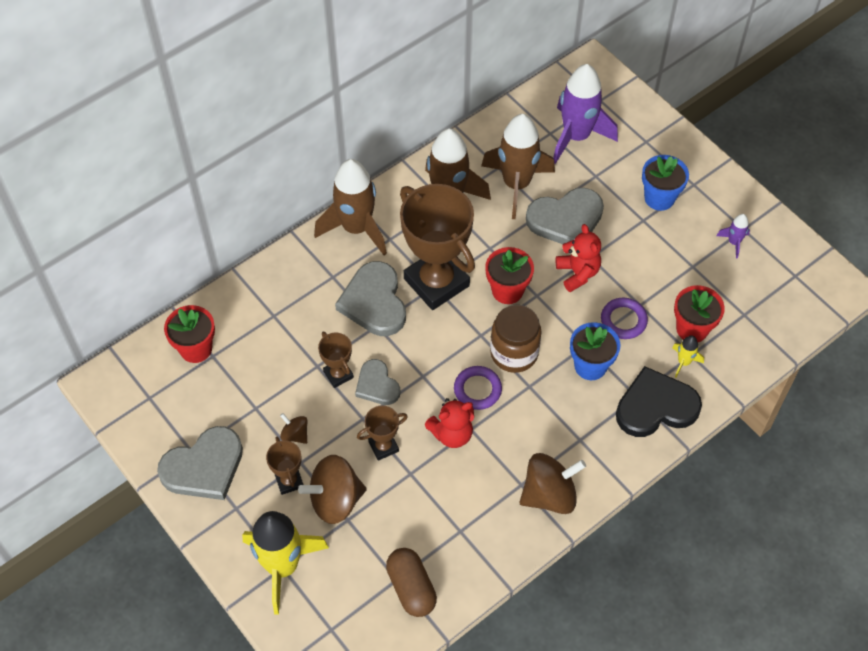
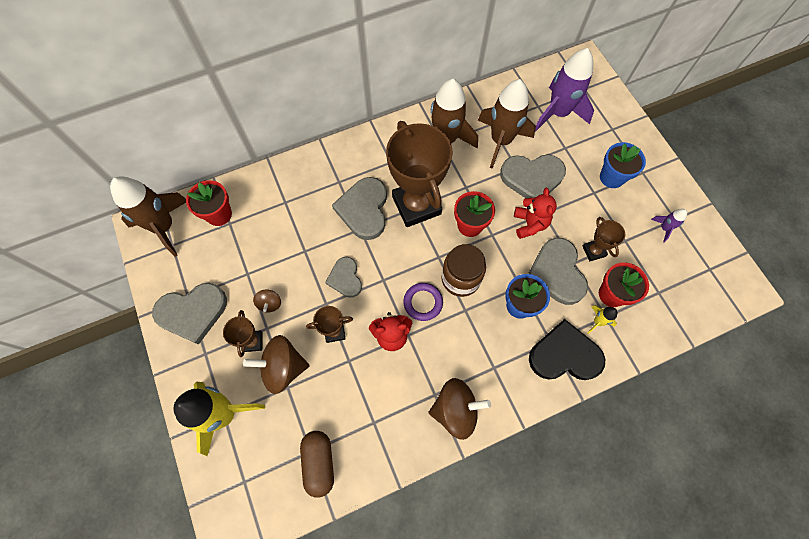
camera: 15 degrees right, 10 degrees up
brown spinning top [280,413,307,444] -> brown spinning top turned 150 degrees counterclockwise [253,290,281,312]
brown rocket [314,159,387,255] -> brown rocket moved to [110,176,186,257]
brown trophy [318,332,354,388] -> brown trophy moved to [583,217,625,261]
purple ring [601,298,648,339] -> grey heart [528,238,588,305]

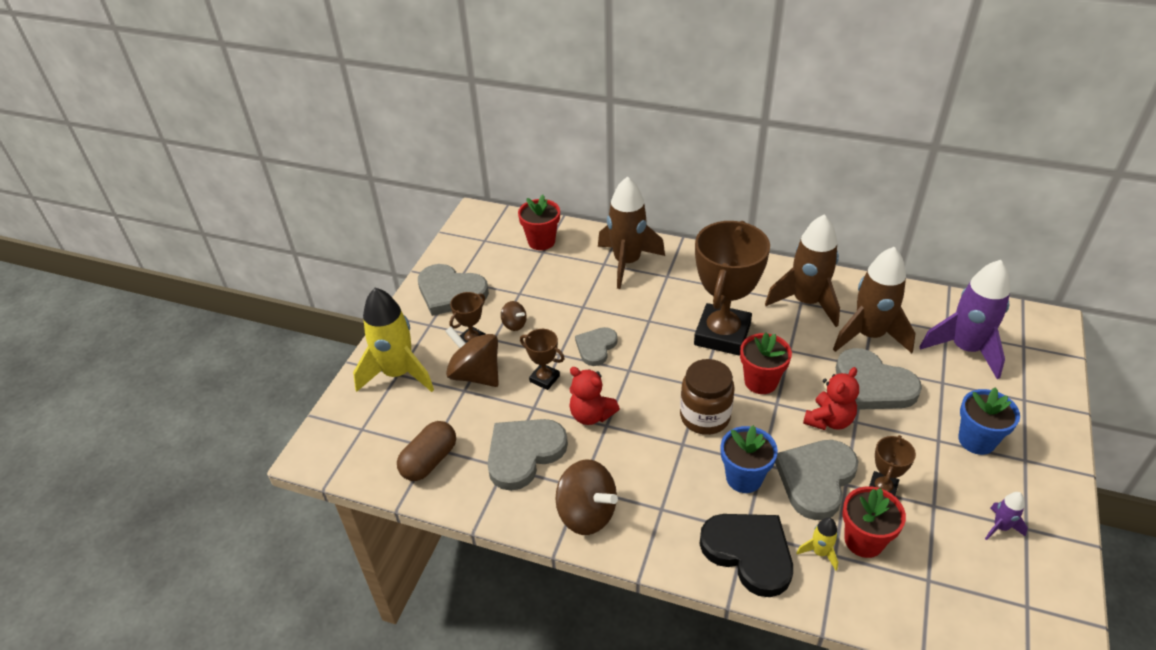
camera: 45 degrees right, 25 degrees down
brown rocket [110,176,186,257] -> brown rocket moved to [598,176,665,289]
brown spinning top [253,290,281,312] -> brown spinning top turned 90 degrees counterclockwise [501,301,527,331]
grey heart [332,177,387,240] -> grey heart moved to [487,419,568,491]
purple ring [403,283,443,321] -> none

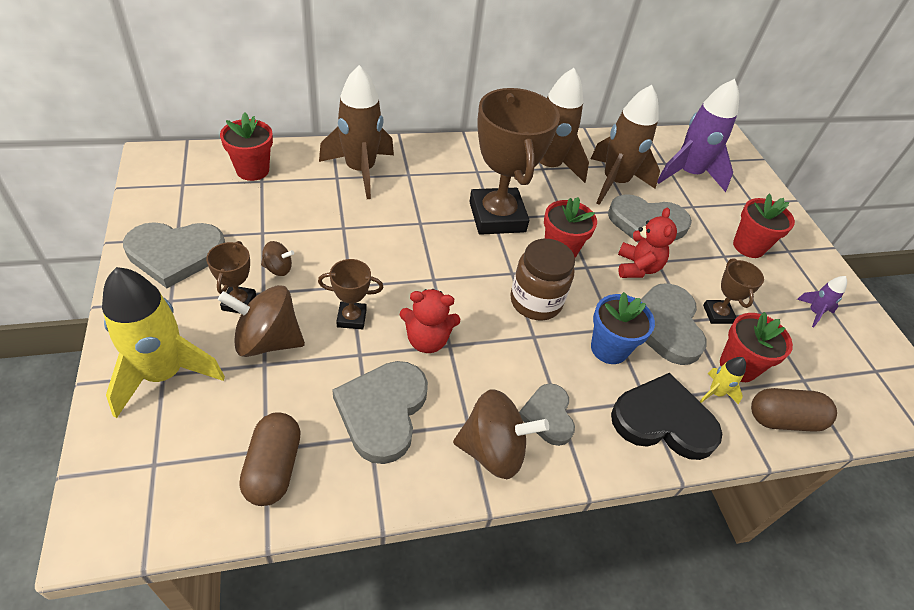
camera: 40 degrees left, 5 degrees up
grey heart [575,327,618,366] -> grey heart moved to [519,383,575,446]
blue flower pot [958,387,1020,455] -> red flower pot [733,194,795,258]
none -> brown capsule [751,388,837,432]

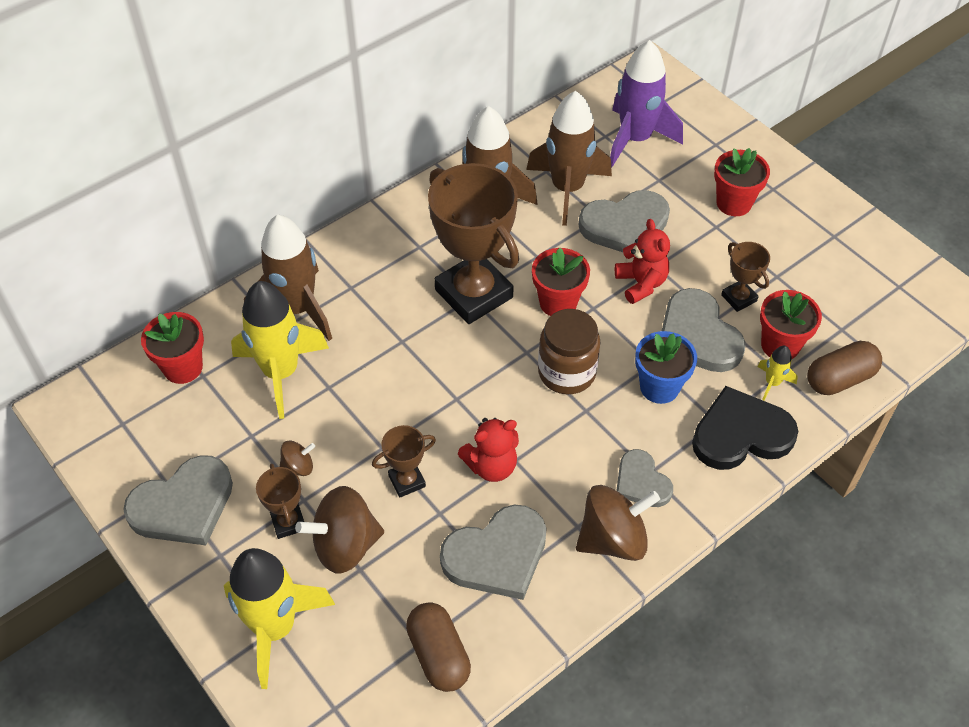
camera: 20 degrees left, 5 degrees up
grey heart [332,361,428,464] -> grey heart turned 105 degrees counterclockwise [440,505,547,600]
purple rocket [797,276,847,327] -> none
none -> yellow rocket [231,281,329,419]

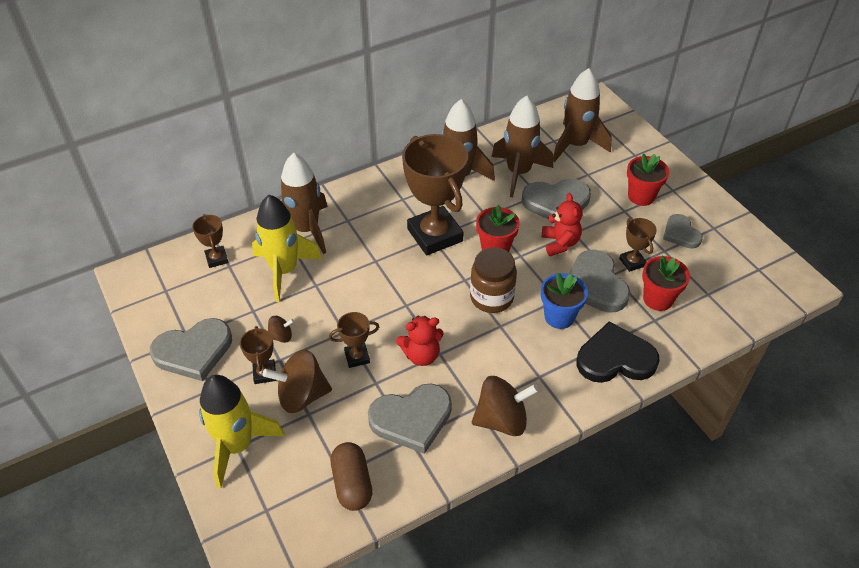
camera: 10 degrees right, 5 degrees down
red flower pot [141,312,204,384] -> brown trophy [192,214,229,268]
purple rocket [610,40,683,168] -> brown rocket [553,68,612,162]
grey heart [616,449,673,507] -> grey heart moved to [663,214,703,249]
yellow rocket [757,346,798,401] -> none
brown capsule [807,341,882,395] -> none

